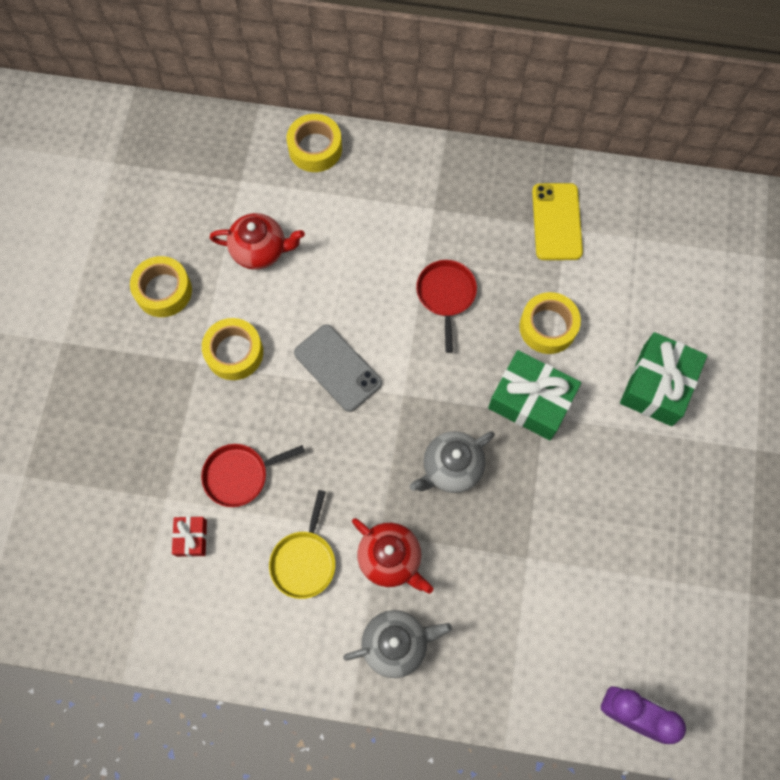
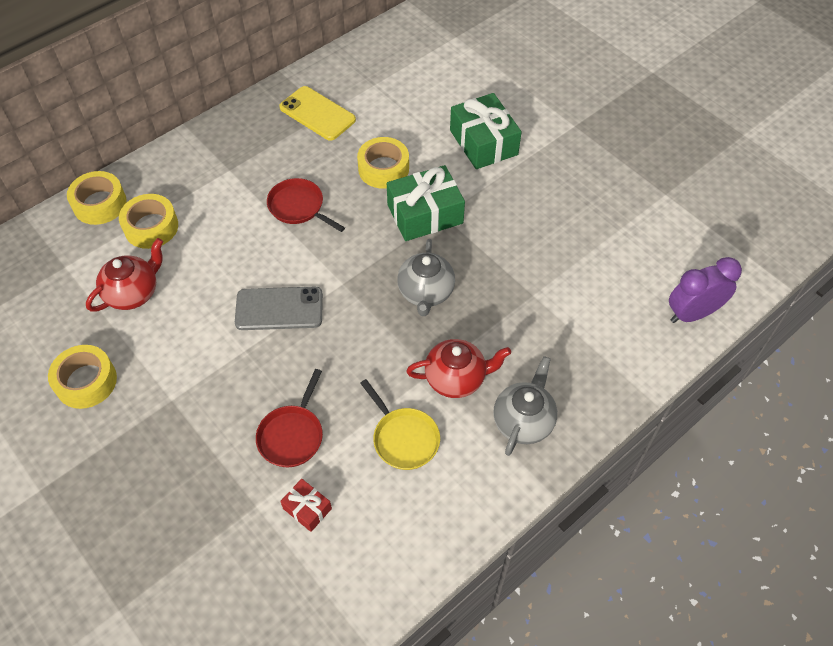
camera: 50 degrees left, 15 degrees down
yellow tape [202,318,263,380] -> yellow tape moved to [119,194,178,249]

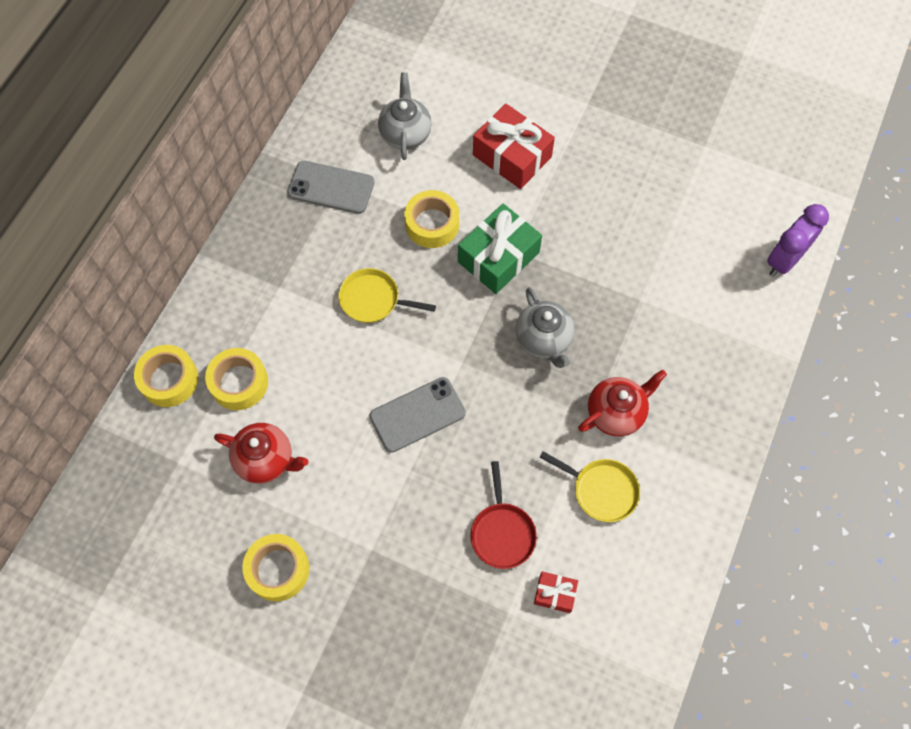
camera: 25 degrees left, 10 degrees up
red teapot [86,238,163,312] -> red teapot turned 90 degrees clockwise [214,423,308,484]
red pan [267,178,345,232] -> yellow pan [338,268,436,323]
yellow phone [279,86,356,141] -> grey phone [288,161,375,214]
green gift [450,93,522,169] -> red gift [473,103,555,189]
grey teapot [493,356,557,456] -> grey teapot moved to [378,73,432,160]

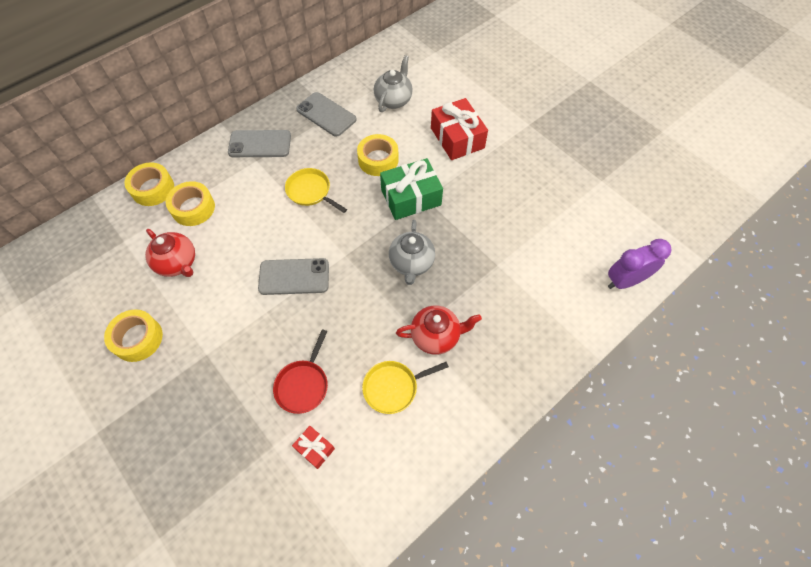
camera: 25 degrees right, 5 degrees down
yellow pan [539,451,640,522] -> yellow pan turned 105 degrees clockwise [362,361,449,414]
none -> grey phone [228,130,291,157]

